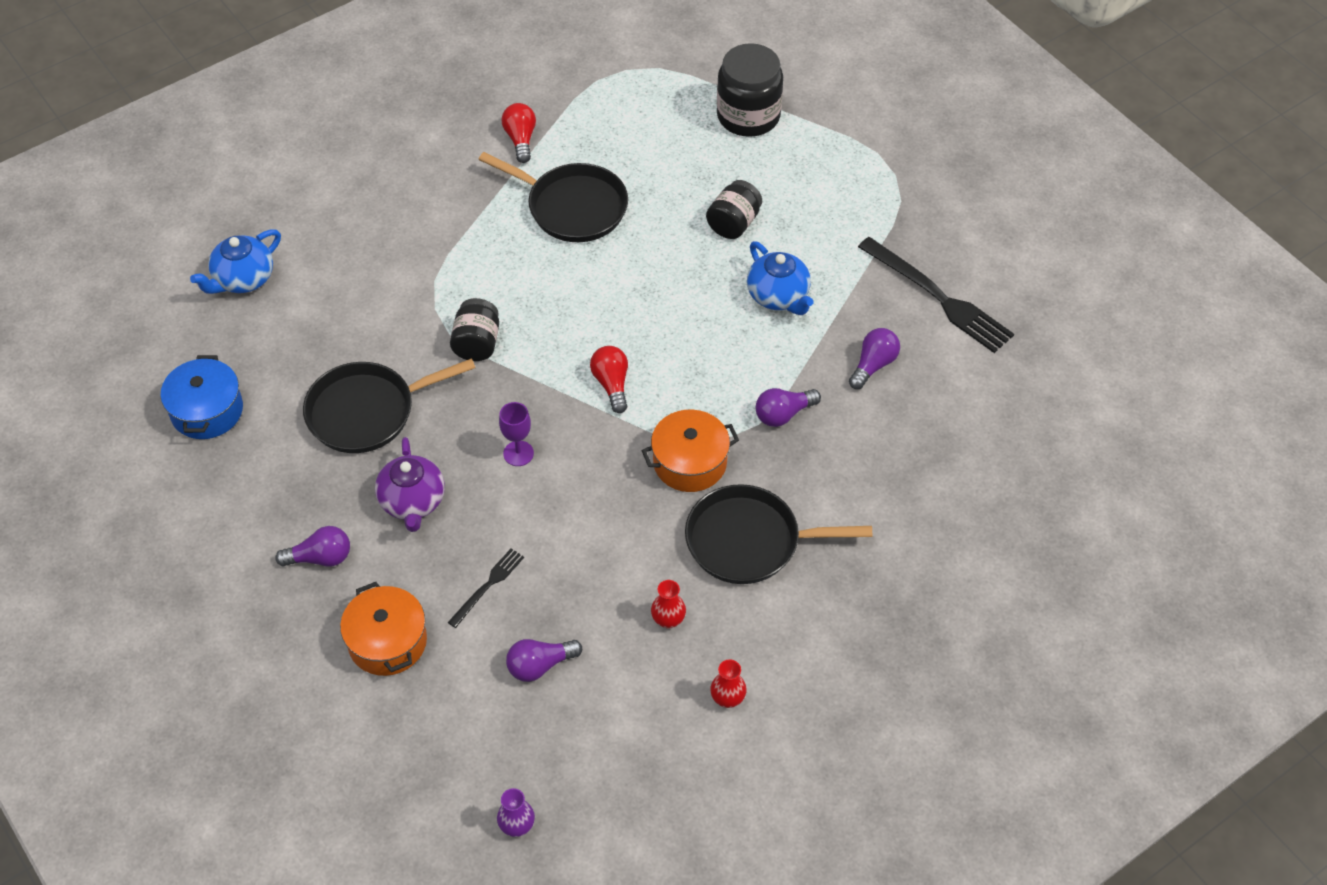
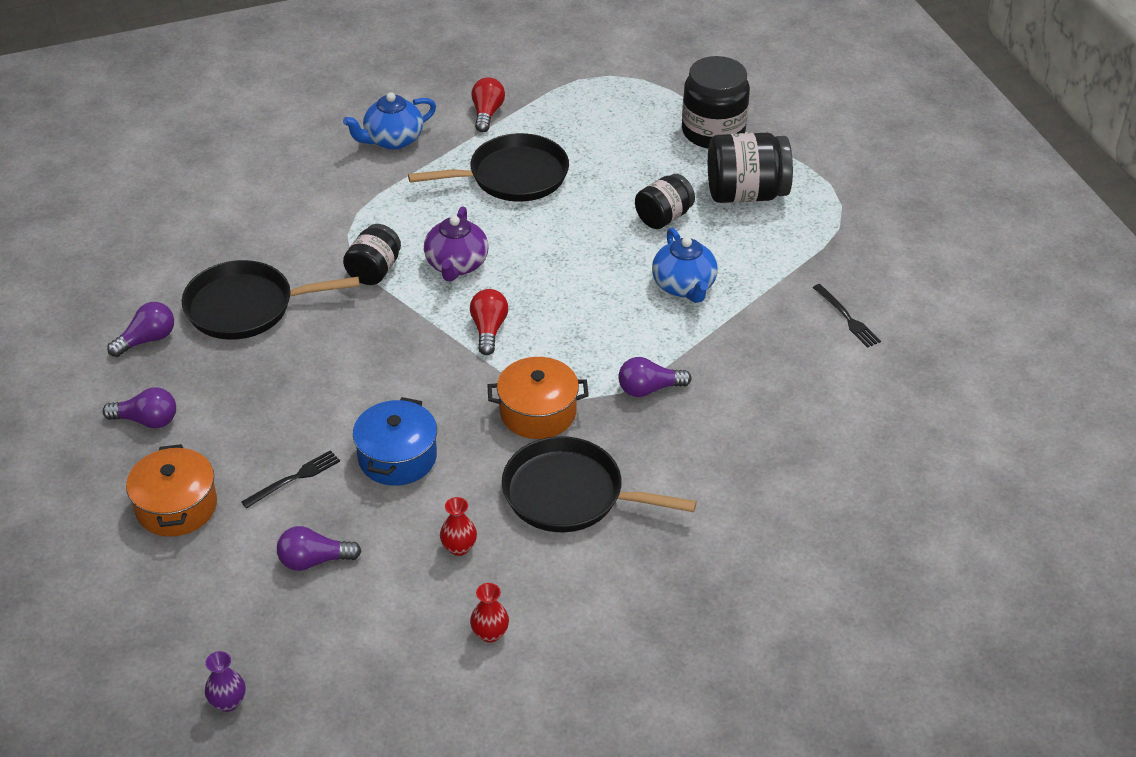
camera: 15 degrees right, 10 degrees down
blue pot [161,355,243,439] -> blue pot moved to [353,397,437,486]
blue teapot [190,229,281,294] -> blue teapot moved to [343,92,436,150]
purple teapot [375,437,445,532] -> purple teapot moved to [424,206,489,281]
black pan [478,152,628,242] -> black pan turned 60 degrees counterclockwise [408,133,569,202]
purple goblet [499,402,534,466] -> none
purple light bulb [849,328,900,389] -> purple light bulb moved to [107,302,174,357]
black fork [858,237,1014,353] -> black fork [813,284,881,348], size x0.51
none -> black jar [708,133,793,203]

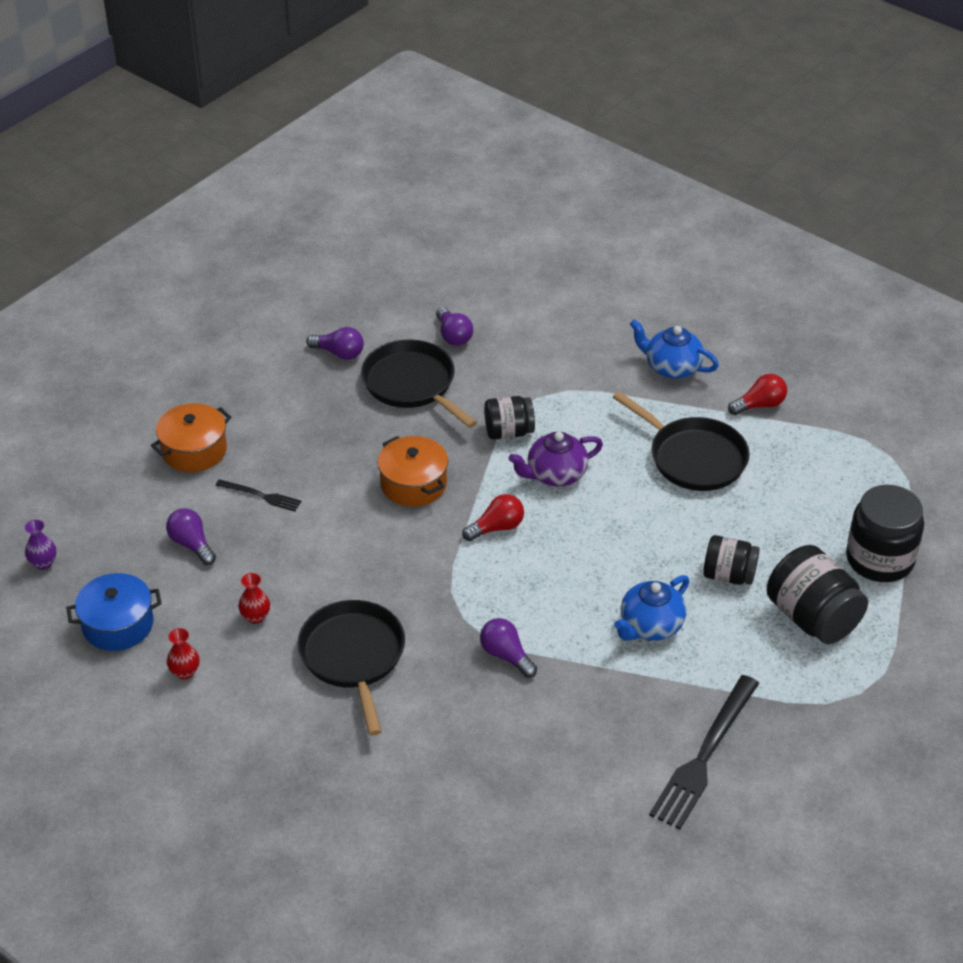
camera: 60 degrees right, 0 degrees up
purple light bulb [102,387,176,428] -> purple light bulb moved to [436,307,473,346]
blue pot [353,397,437,486] -> blue pot moved to [66,573,162,651]
orange pot [487,357,589,439] -> orange pot moved to [378,436,448,507]
black fork [813,284,881,348] -> black fork [649,675,759,829], size x1.98

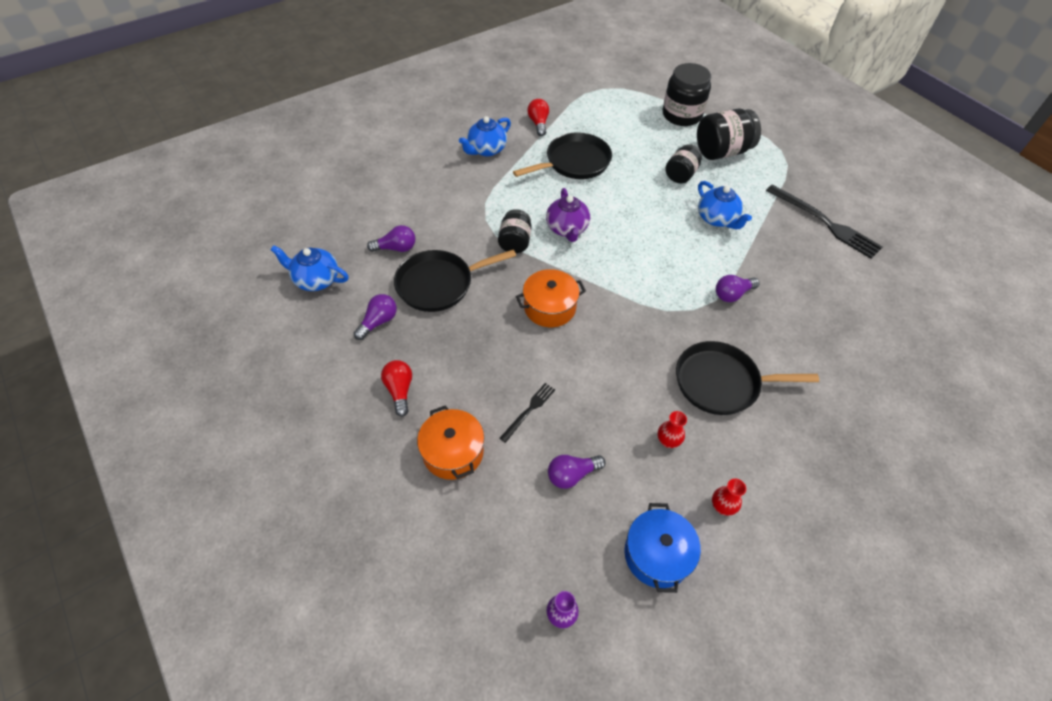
camera: 75 degrees left, 10 degrees up
red light bulb [462,494,524,541] -> red light bulb moved to [381,360,412,417]
none -> blue teapot [270,245,349,291]

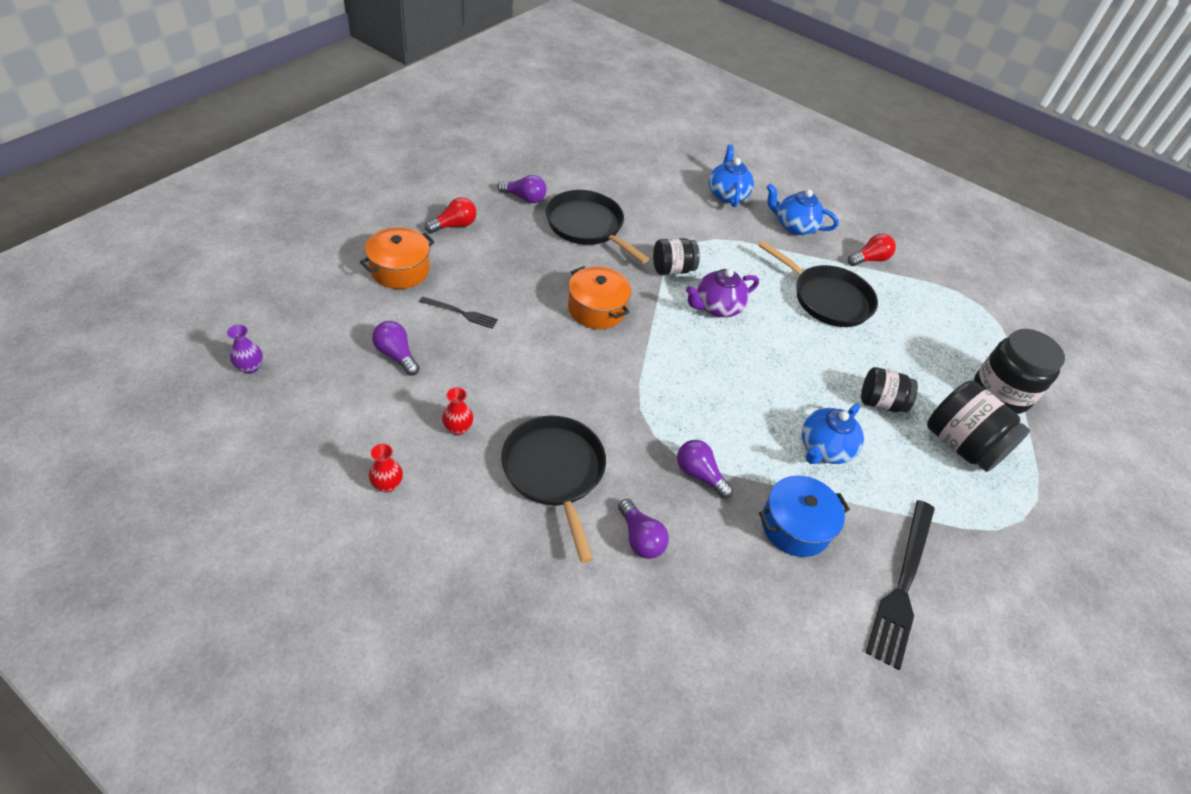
camera: 65 degrees right, 5 degrees down
blue teapot [270,245,349,291] -> blue teapot moved to [709,144,754,207]
purple light bulb [367,225,415,252] -> purple light bulb moved to [618,499,669,559]
blue pot [624,503,701,593] -> blue pot moved to [759,475,850,557]

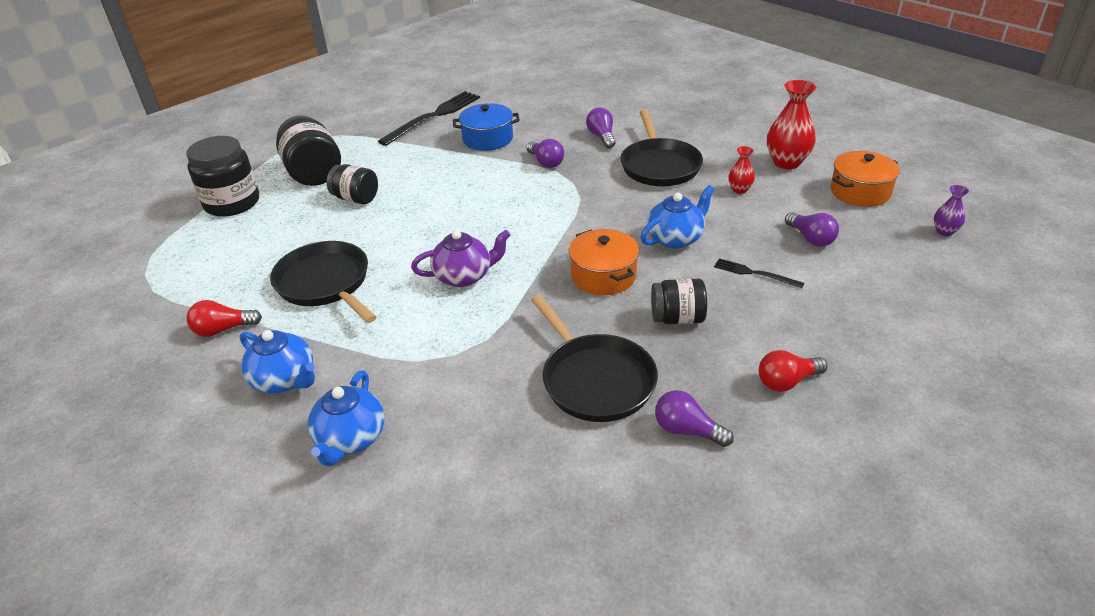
camera: 160 degrees left, 10 degrees down
orange pot [360,227,435,289] -> orange pot moved to [830,151,900,207]
red vase [369,444,403,493] -> red vase [767,80,816,169], size x1.90
black jar [653,238,700,275] -> black jar moved to [651,279,707,324]
blue teapot [802,403,864,464] -> blue teapot moved to [641,185,715,248]

